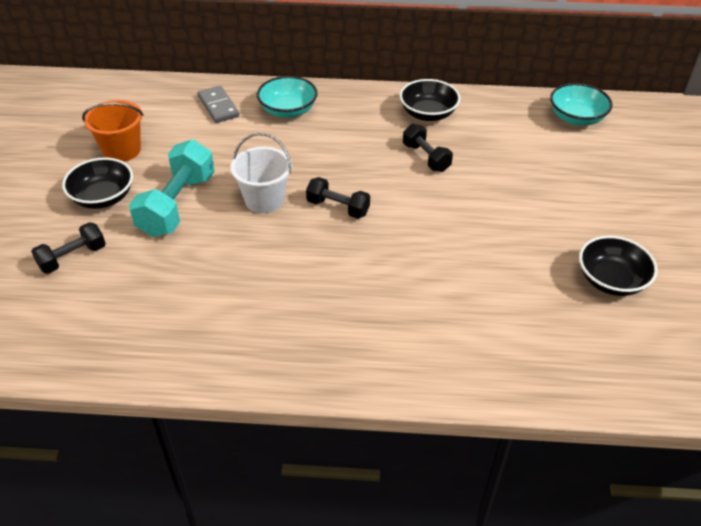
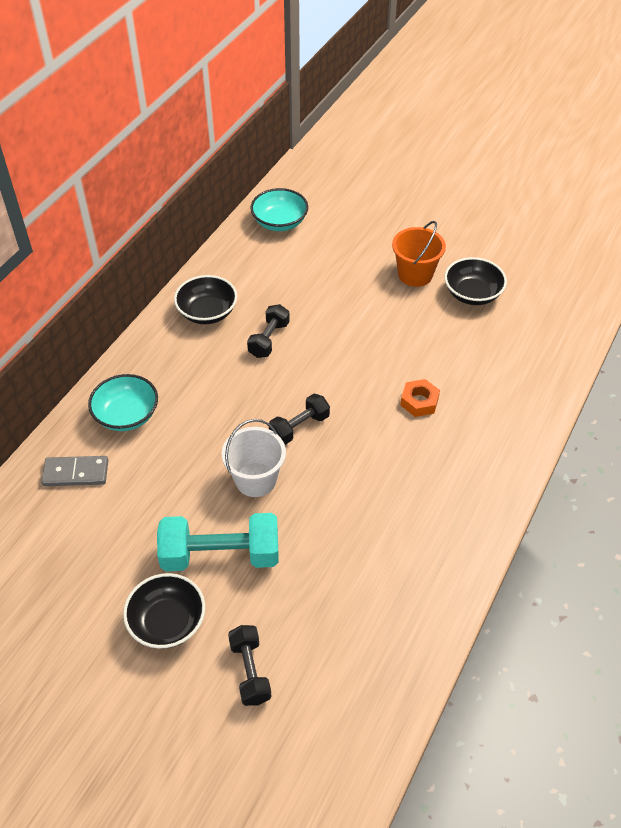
camera: 65 degrees left, 5 degrees up
orange bucket [82,100,143,162] -> orange bucket moved to [392,221,446,287]
turquoise dumbbell [129,139,215,237] -> turquoise dumbbell turned 45 degrees counterclockwise [157,513,279,571]
black dumbbell [403,124,453,172] -> black dumbbell turned 60 degrees counterclockwise [247,304,290,358]
none -> orange nut [400,379,440,417]

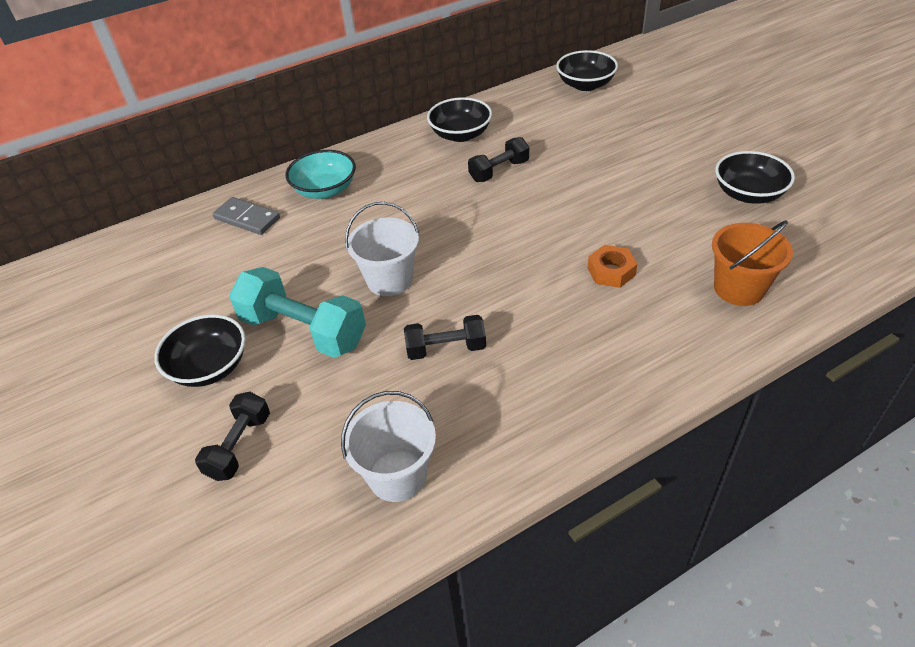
camera: 35 degrees right, 5 degrees down
turquoise bowl [250,188,308,231] -> black bowl [556,50,618,91]
black dumbbell [269,394,330,445] -> black dumbbell moved to [404,315,486,360]
orange bucket [392,221,446,287] -> orange bucket moved to [712,220,793,306]
none -> white bucket [341,391,436,502]

